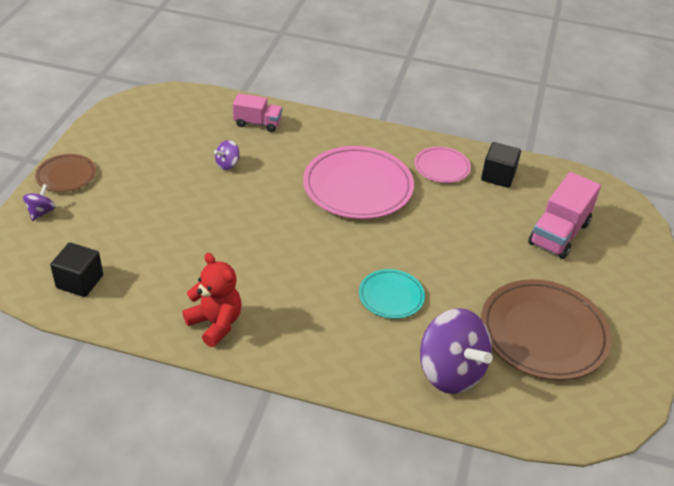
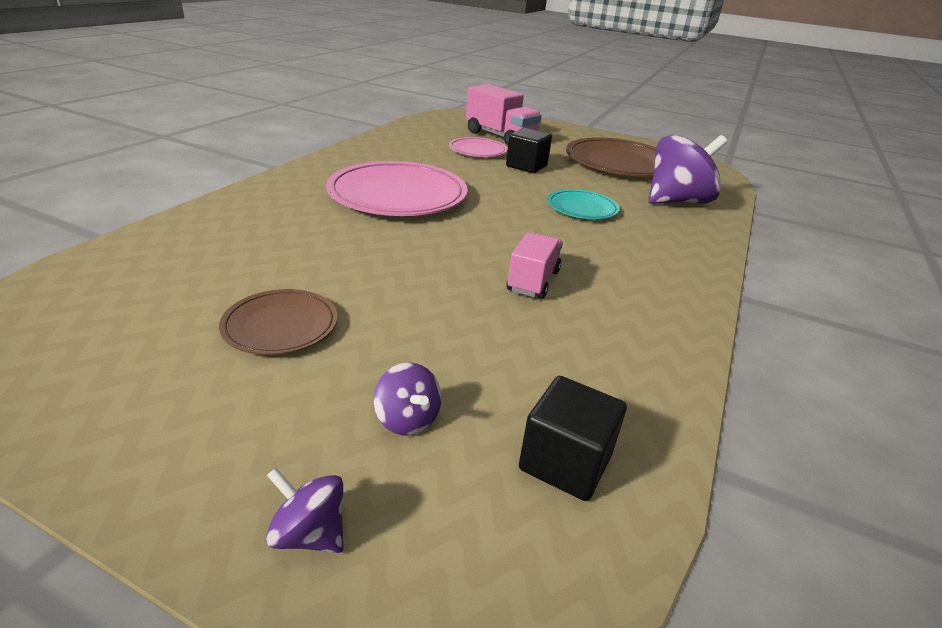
camera: 80 degrees left, 10 degrees down
brown plate [35,154,96,192] -> brown plate moved to [219,289,337,355]
red teddy bear [182,253,242,347] -> none
purple spinning top [214,140,240,170] -> purple spinning top moved to [374,363,442,435]
pink truck [233,93,282,132] -> pink truck moved to [506,233,563,299]
pink plate [414,147,471,183] -> pink plate moved to [449,137,507,157]
black cube [481,142,521,188] -> black cube moved to [506,128,552,173]

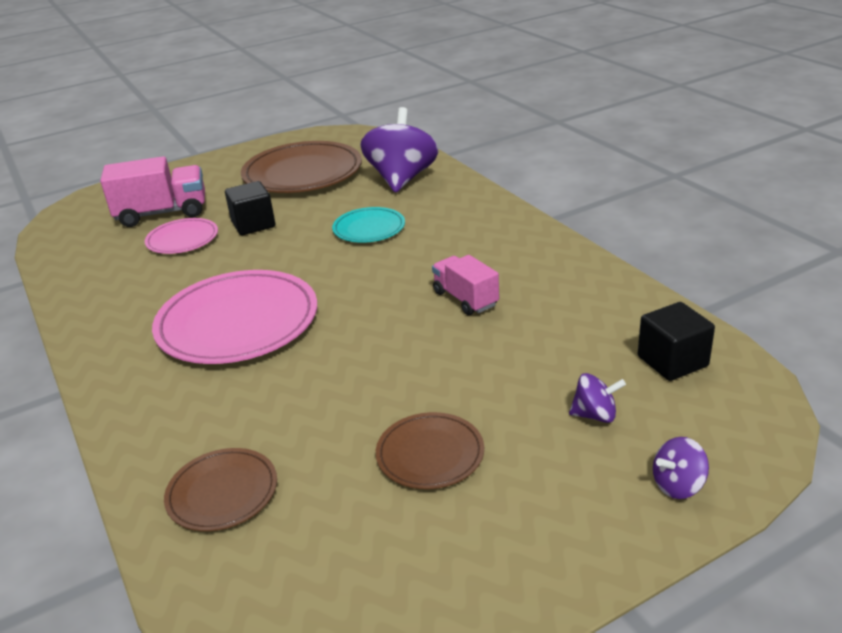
camera: 50 degrees left, 0 degrees up
none -> brown plate [164,448,277,531]

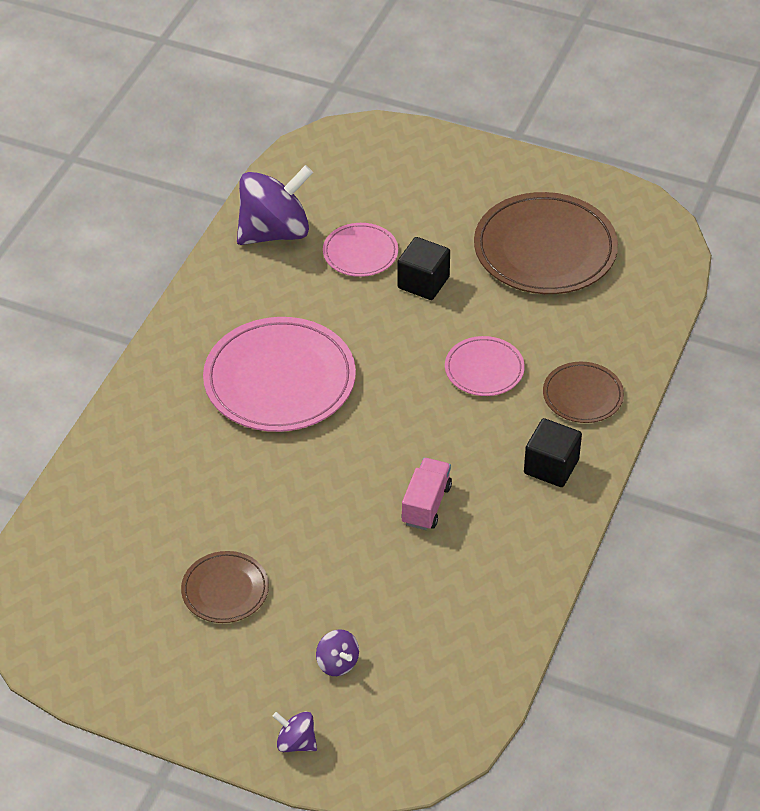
camera: 50 degrees right, 15 degrees up
pink truck [100,156,205,227] -> none
brown plate [164,448,277,531] -> brown plate moved to [543,362,624,423]
turquoise plate [332,207,405,243] -> pink plate [445,336,525,396]
purple spinning top [360,107,438,193] -> purple spinning top moved to [237,165,313,245]
black cube [638,302,715,381] -> black cube moved to [524,418,582,487]

